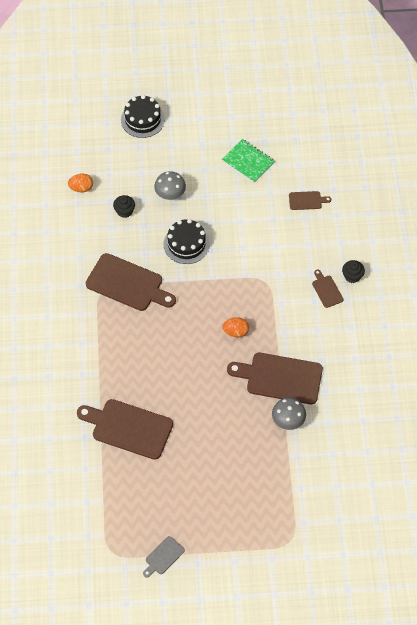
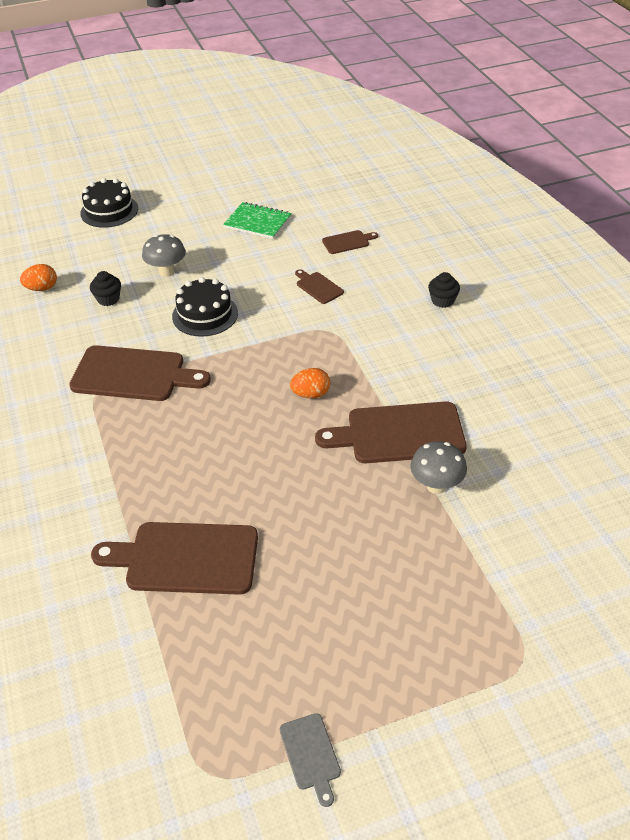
camera: 15 degrees left, 15 degrees down
grey cutting board [143,536,185,577] -> grey cutting board turned 45 degrees counterclockwise [280,713,341,807]
brown cutting board [312,269,343,308] -> brown cutting board moved to [295,269,344,304]

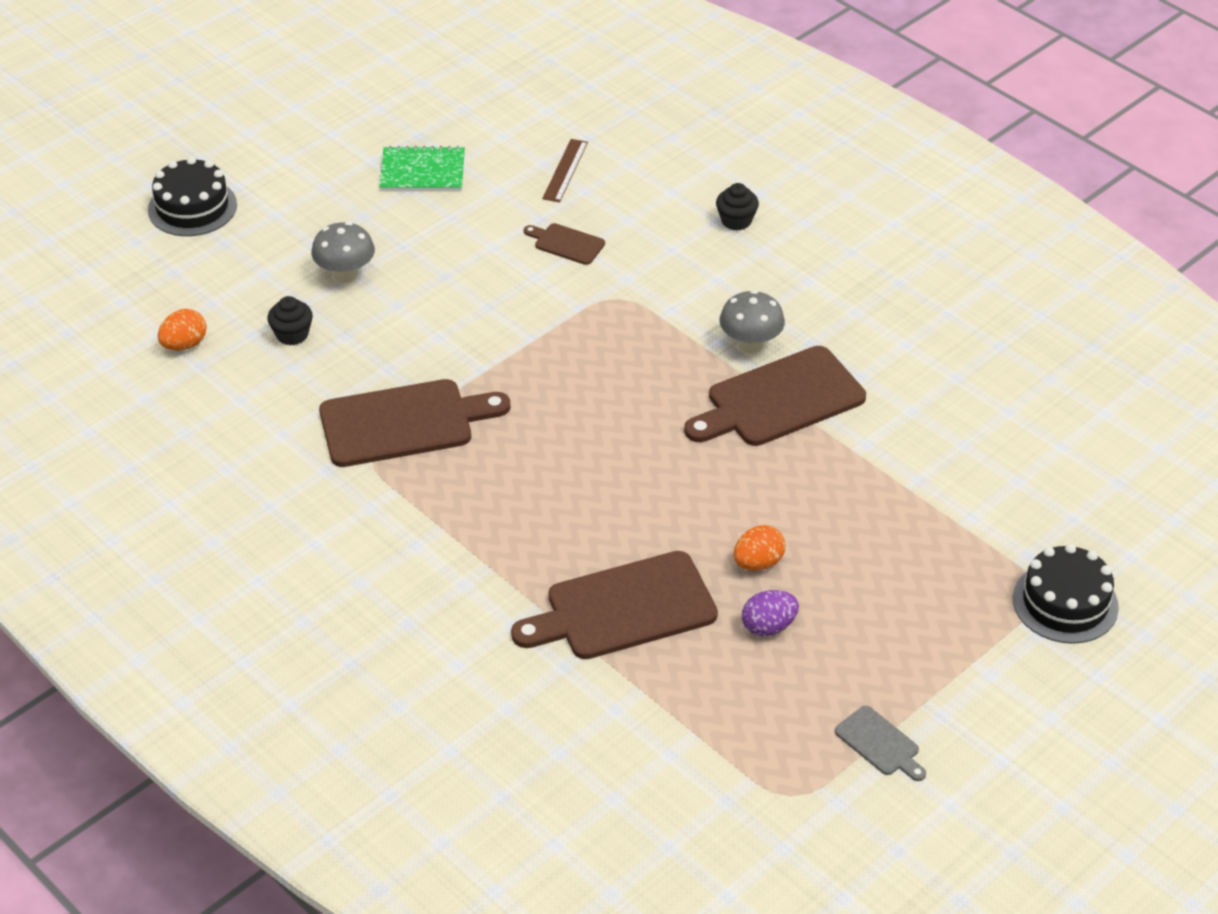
camera: 25 degrees left, 0 degrees up
black cake [172,277,238,337] -> black cake moved to [1013,544,1119,644]
orange egg [290,368,330,399] -> orange egg moved to [733,525,786,571]
brown cutting board [322,230,378,254] -> brown ruler [542,139,588,202]
grey mushroom [410,441,467,494] -> grey mushroom moved to [719,290,785,354]
none -> purple egg [742,590,799,637]

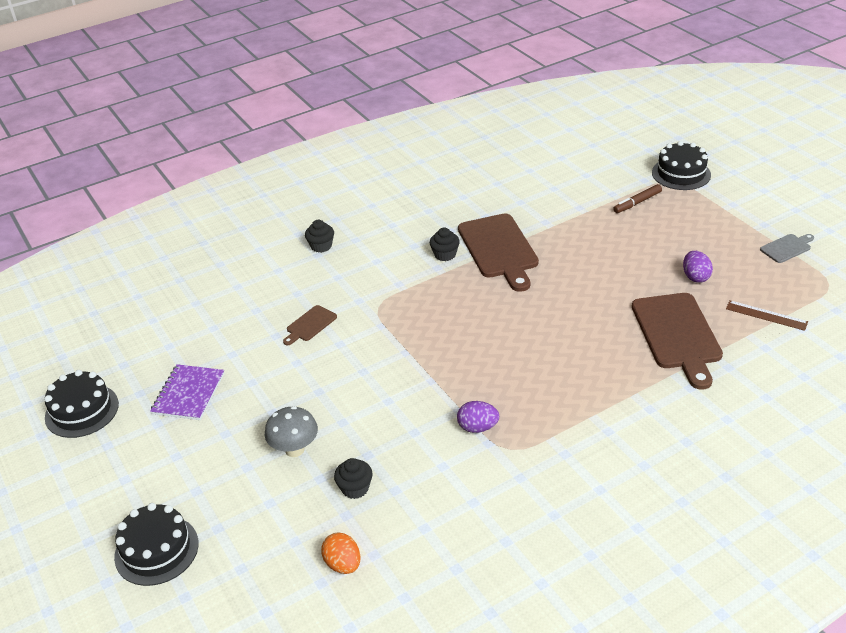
camera: 75 degrees left, 5 degrees down
brown cutting board [319,379,511,467] -> purple egg [457,401,499,433]
green notebook [379,146,465,191] -> purple notebook [150,364,224,420]
brown ruler [542,139,588,202] -> brown ruler moved to [726,300,808,331]
grey mushroom [719,290,785,354] -> black cupcake [430,228,460,261]
orange egg [733,525,786,571] -> none
none -> black cake [44,370,119,438]
none -> brown marker [613,184,662,213]

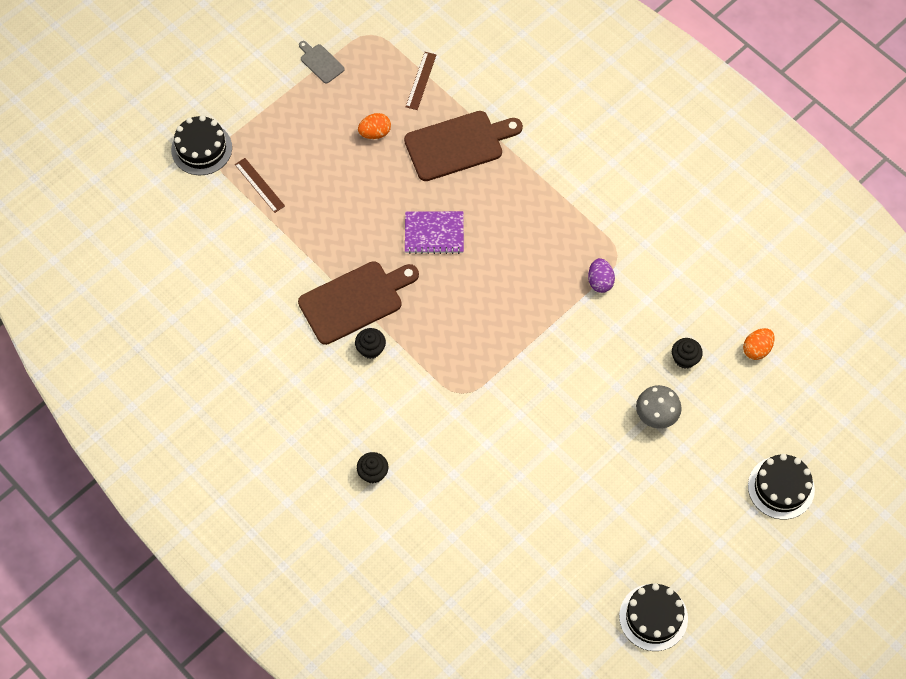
camera: 105 degrees left, 25 degrees up
purple notebook [150,364,224,420] -> purple notebook moved to [405,211,464,254]
brown cutting board [283,305,337,345] -> none
brown marker [613,184,662,213] -> brown ruler [235,158,285,213]
purple egg [683,251,713,283] -> orange egg [358,113,391,139]

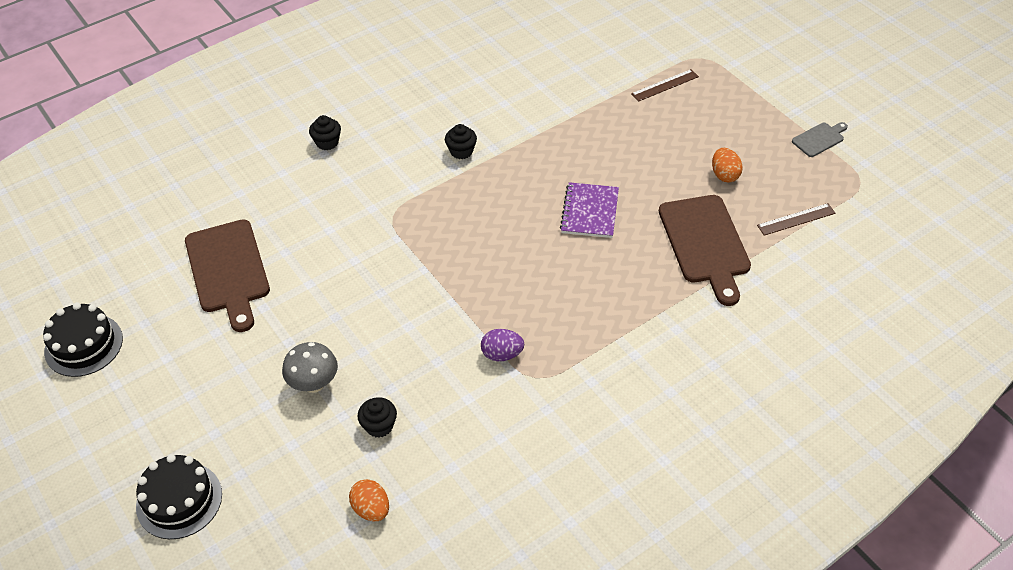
camera: 100 degrees right, 15 degrees down
black cake [171,115,232,175] -> none
brown cutting board [298,261,419,345] -> brown cutting board moved to [185,219,270,332]
brown ruler [406,52,436,110] -> brown ruler turned 45 degrees counterclockwise [757,203,836,236]

